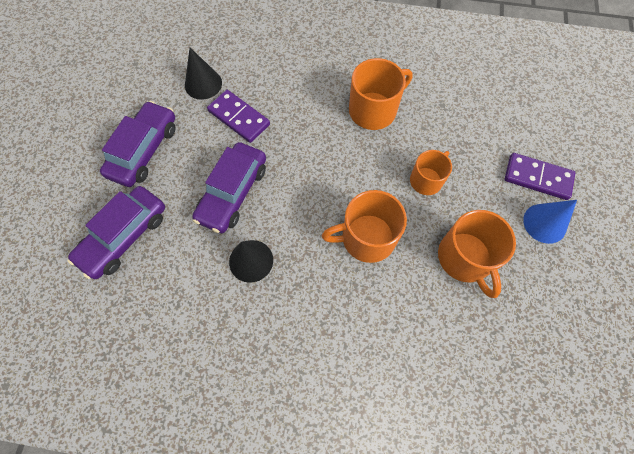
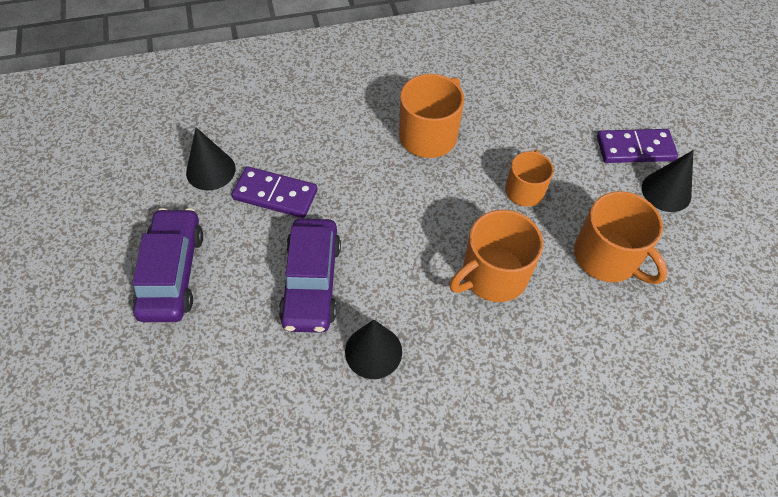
camera: 25 degrees left, 10 degrees down
purple car [67,186,165,279] -> none
blue cone [523,200,577,244] -> black cone [642,150,694,212]

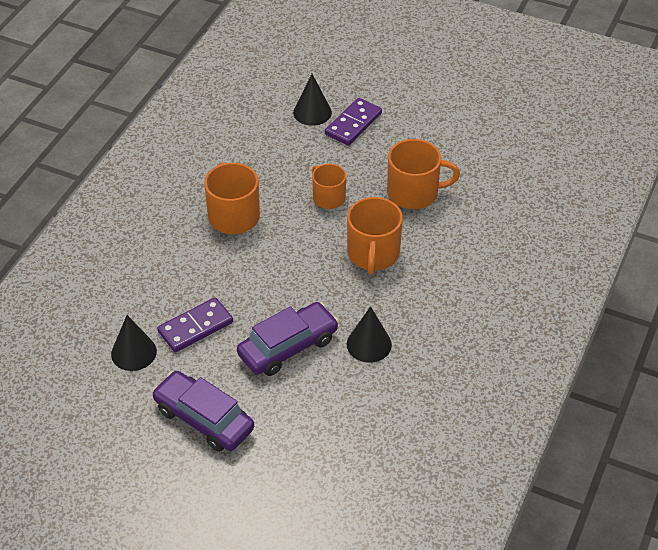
camera: 50 degrees left, 10 degrees down
purple car [279,219,341,333] -> purple car turned 75 degrees counterclockwise [237,302,339,376]
black cone [642,150,694,212] -> black cone moved to [293,74,332,126]

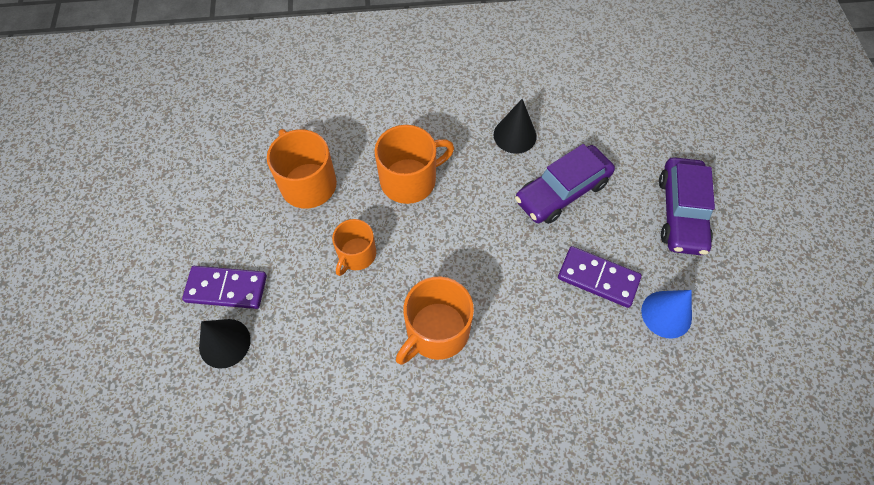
camera: 120 degrees left, 15 degrees up
black cone [111,315,157,371] -> blue cone [641,290,692,339]
purple car [237,302,339,376] -> purple car turned 60 degrees counterclockwise [515,144,615,224]

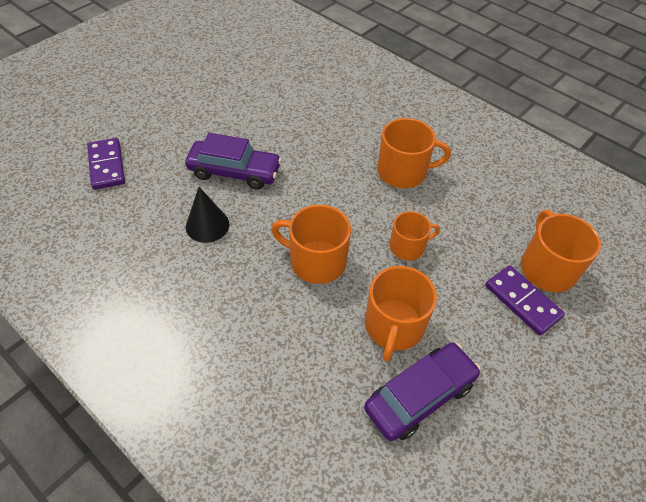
camera: 135 degrees left, 10 degrees down
black cone [199,319,251,369] -> orange mug [521,210,601,292]
purple domino [558,246,642,308] -> purple domino moved to [87,138,125,190]
blue cone [641,290,692,339] -> none
purple car [659,157,715,255] -> purple car moved to [364,343,481,441]

